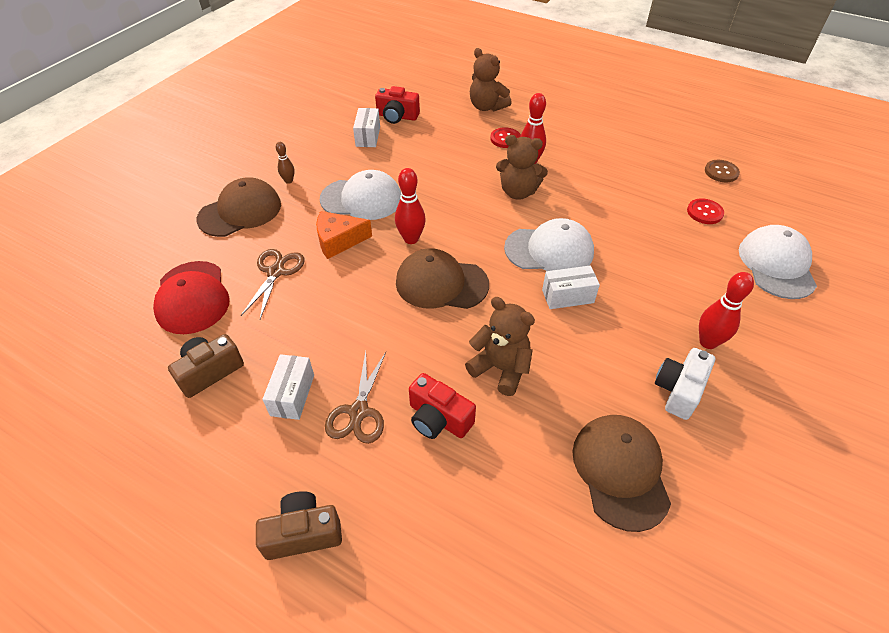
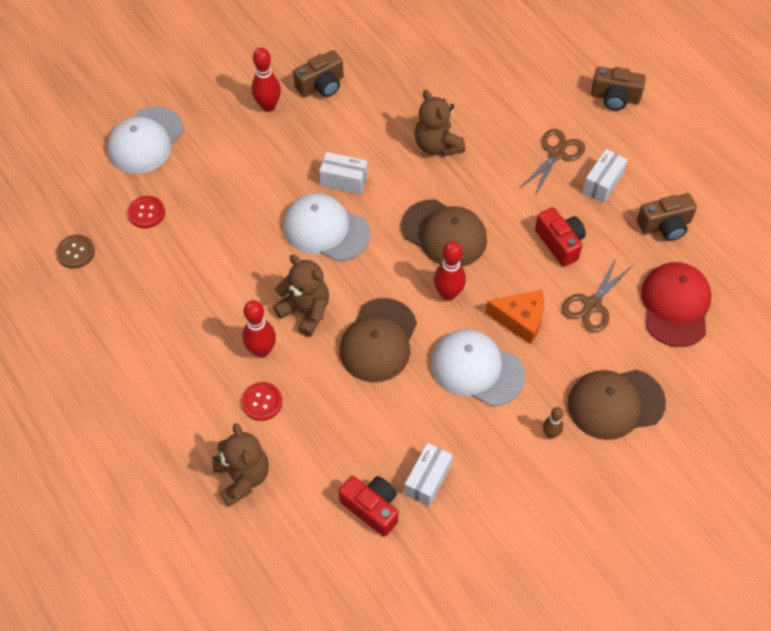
camera: 155 degrees left, 10 degrees up
red camera [409,373,476,439] -> red camera moved to [535,207,586,267]
brown cap [572,415,671,532] -> brown cap moved to [340,298,417,382]
white camera [655,348,715,420] -> brown camera [293,50,344,97]

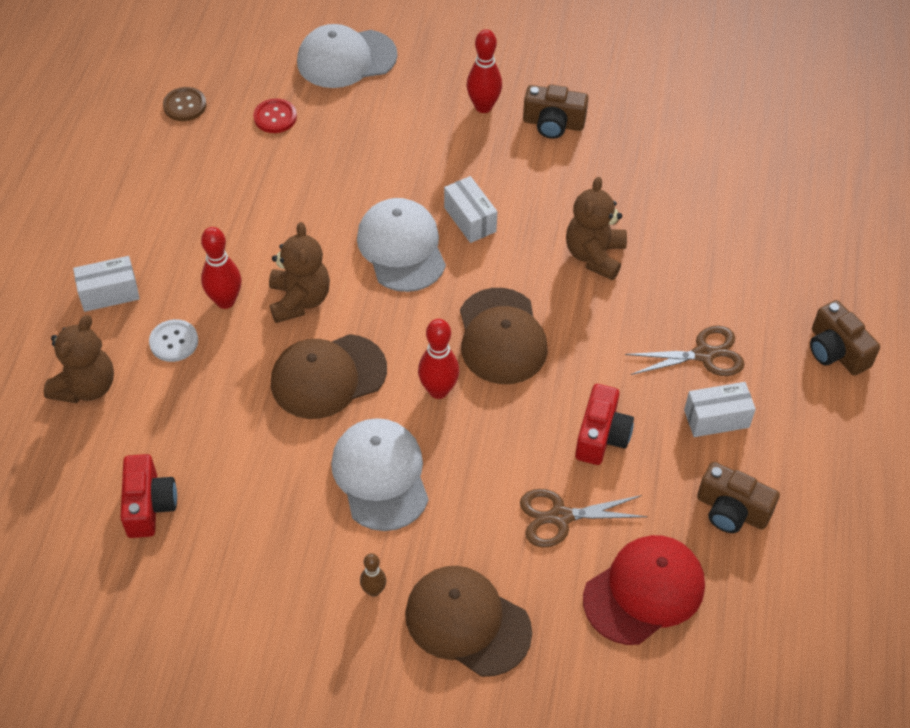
camera: 45 degrees right, 5 degrees down
red button [241,382,282,421] -> white button [149,319,198,362]
white box [404,443,453,507] -> white box moved to [73,256,140,312]
orange cheese [485,290,544,344] -> none

